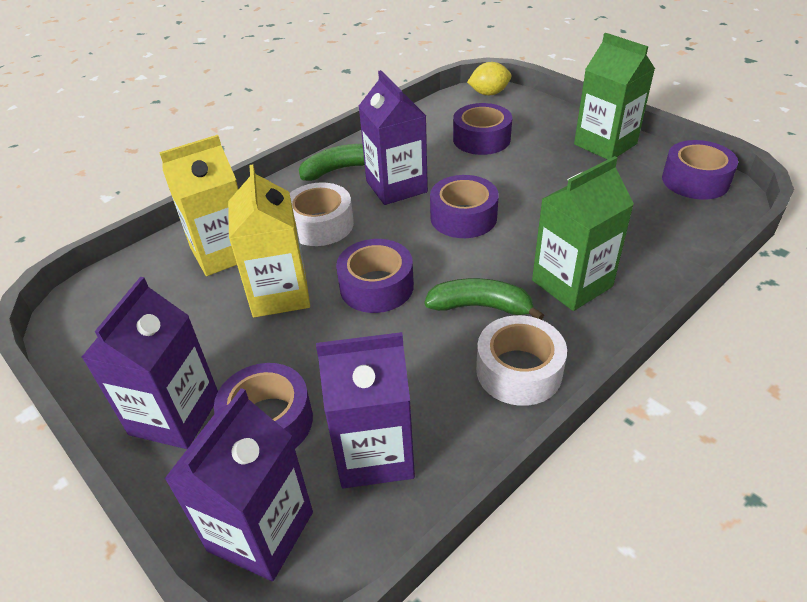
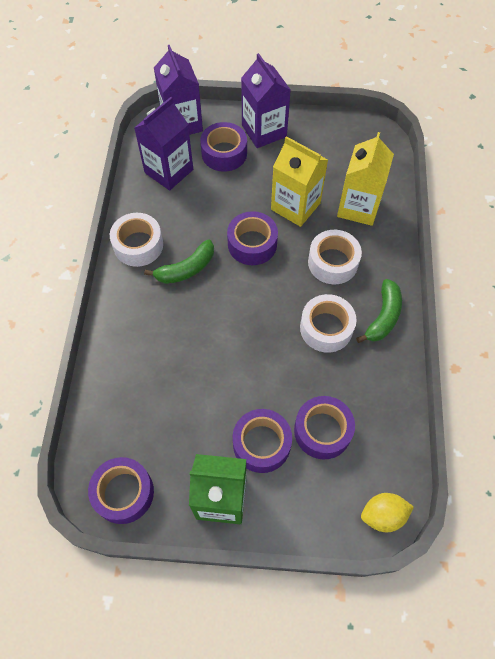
camera: 135 degrees right, 20 degrees up
purple carton [359,70,428,205] -> white tape [300,294,357,353]
purple tape [430,175,499,238] -> purple tape moved to [233,409,292,473]
yellow lemon [467,62,511,95] -> yellow lemon turned 45 degrees clockwise [361,493,414,532]
green carton [532,156,634,311] -> none

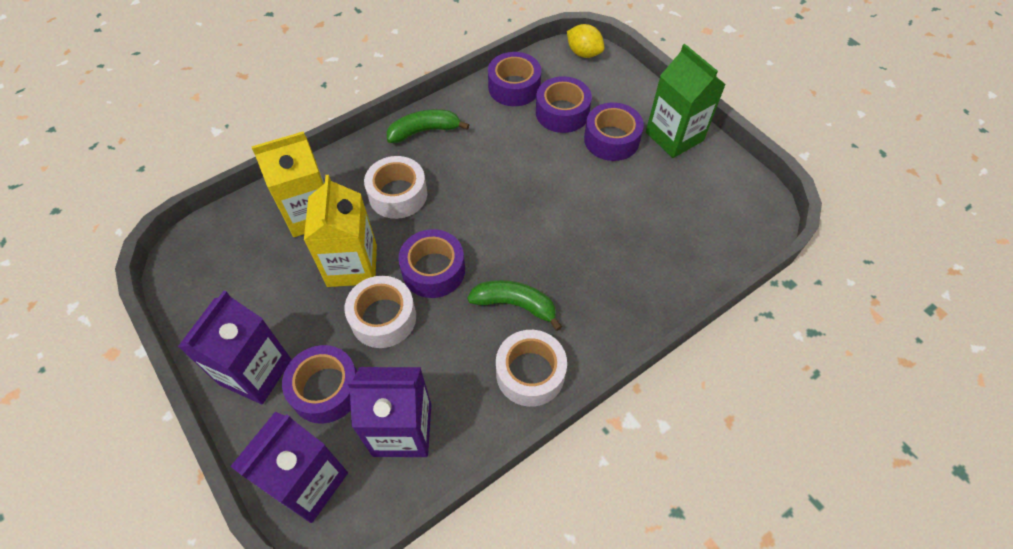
camera: 130 degrees left, 5 degrees down
purple tape [88,457,154,524] -> purple tape moved to [488,52,541,106]
white tape [300,294,357,353] -> white tape moved to [344,276,416,348]

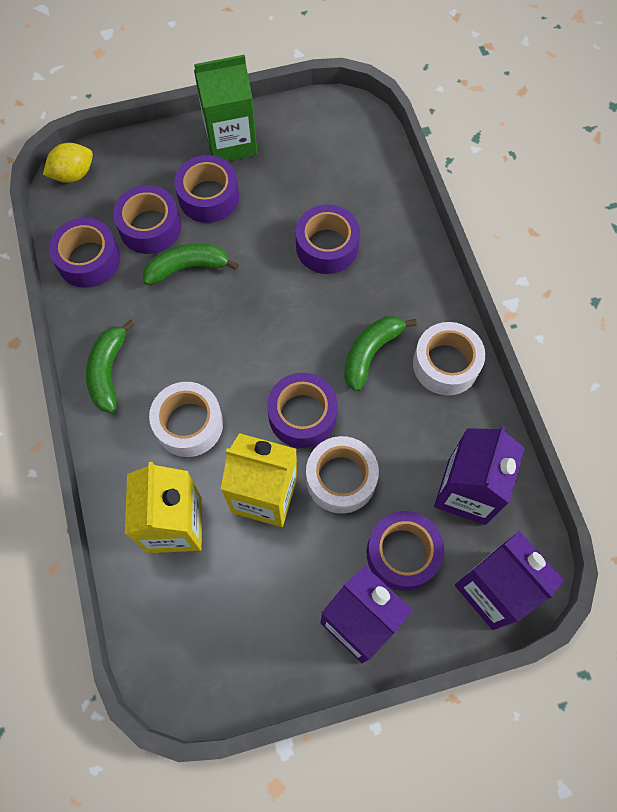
camera: 70 degrees left, 10 degrees up
none -> green banana [143,243,239,285]
none -> purple tape [296,205,360,274]

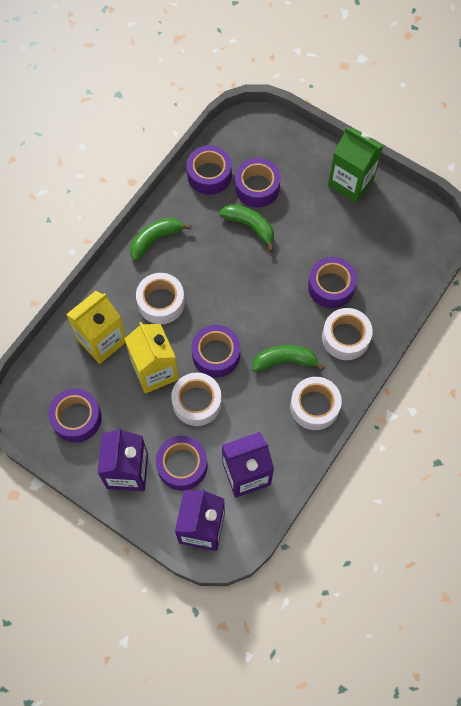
camera: 50 degrees right, 0 degrees up
yellow lemon [43,143,93,183] -> none
purple tape [174,155,239,223] -> purple tape moved to [48,388,102,443]
none -> white tape [322,308,373,360]

